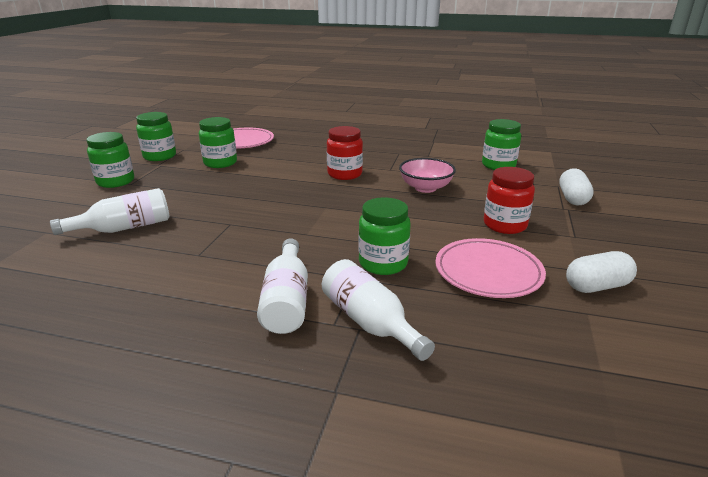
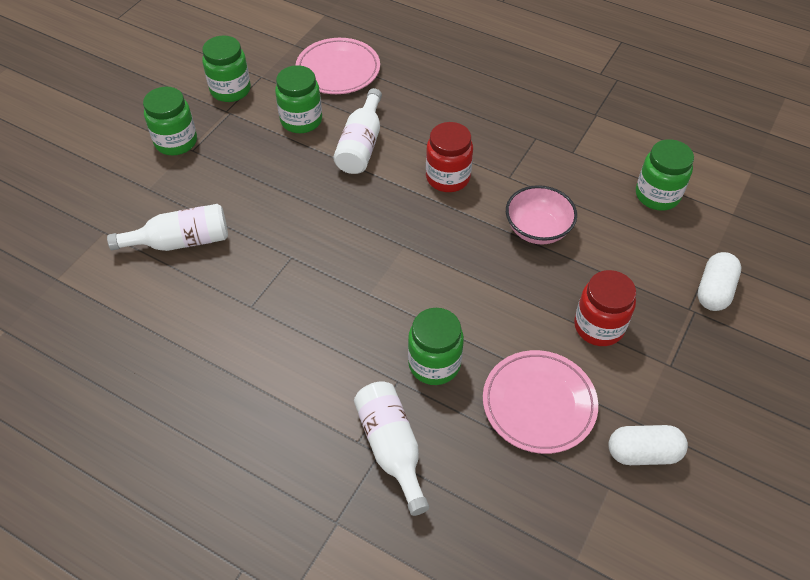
camera: 15 degrees right, 25 degrees up
white bottle [257,238,308,334] -> white bottle moved to [333,88,382,174]

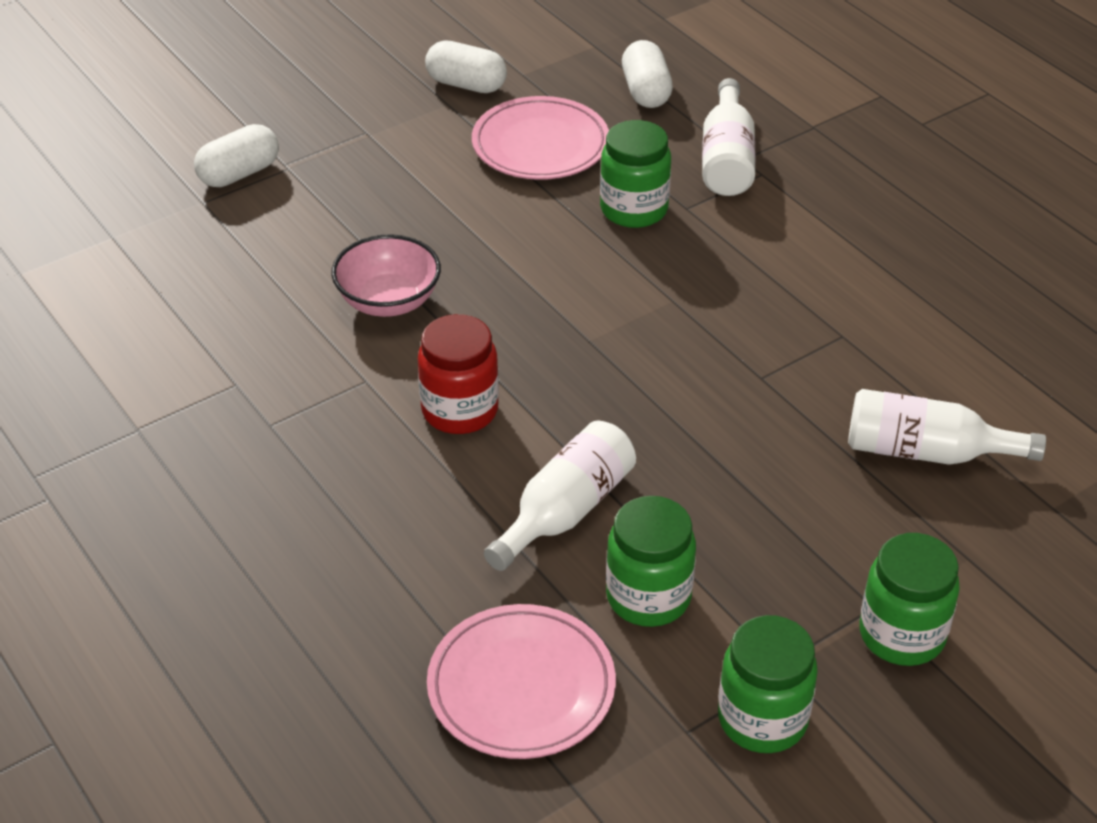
camera: 155 degrees left, 10 degrees down
red jar [574,270,636,346] -> none
green jar [636,139,694,211] -> none
none -> white capsule [622,40,673,108]

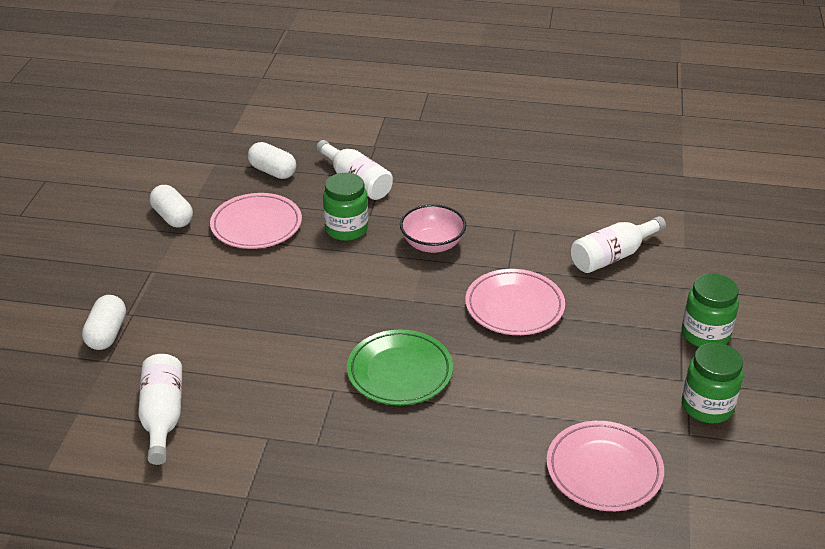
camera: 45 degrees left, 5 degrees down
pink bowl [331,234,441,317] -> pink bowl moved to [400,204,466,253]
red jar [418,314,499,434] -> green plate [347,330,453,405]
white capsule [425,40,507,93] -> white capsule turned 75 degrees clockwise [150,185,193,228]
white bottle [484,421,636,571] -> white bottle moved to [138,354,182,465]
green jar [606,496,696,627] -> none
none -> pink plate [465,269,565,335]

